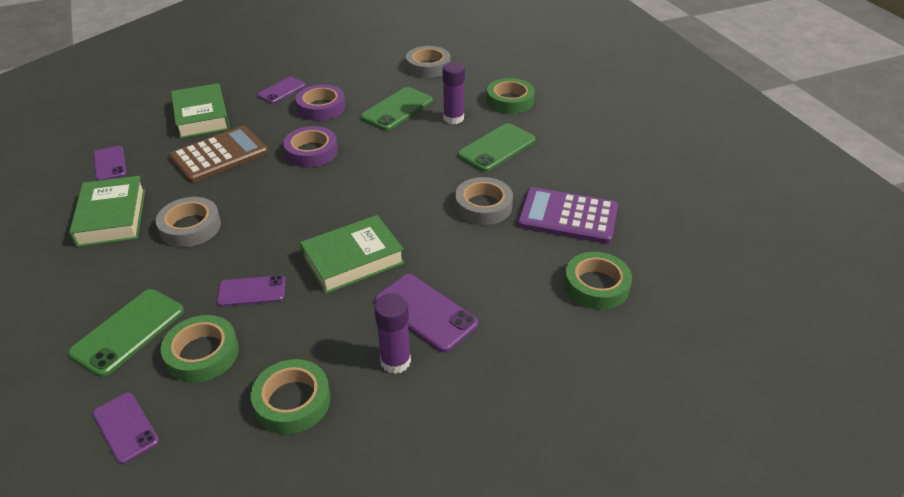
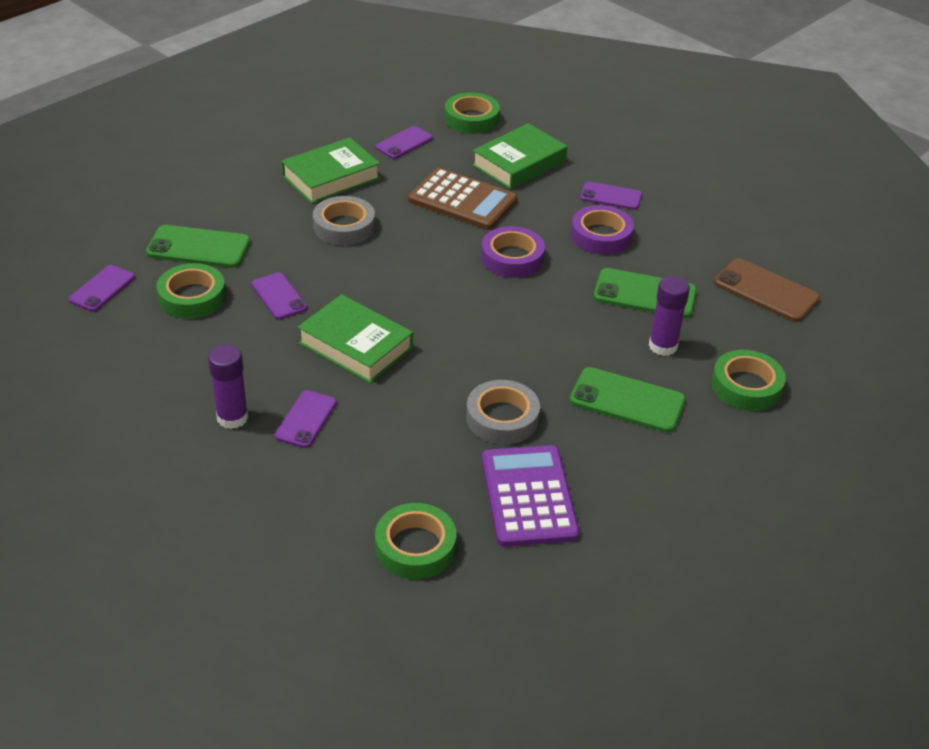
camera: 65 degrees right, 0 degrees up
green tape [251,359,331,434] -> green tape moved to [444,92,500,134]
purple phone [374,274,478,352] -> purple phone [274,390,337,448], size x0.66
grey tape [406,46,450,78] -> brown phone [714,258,820,322]

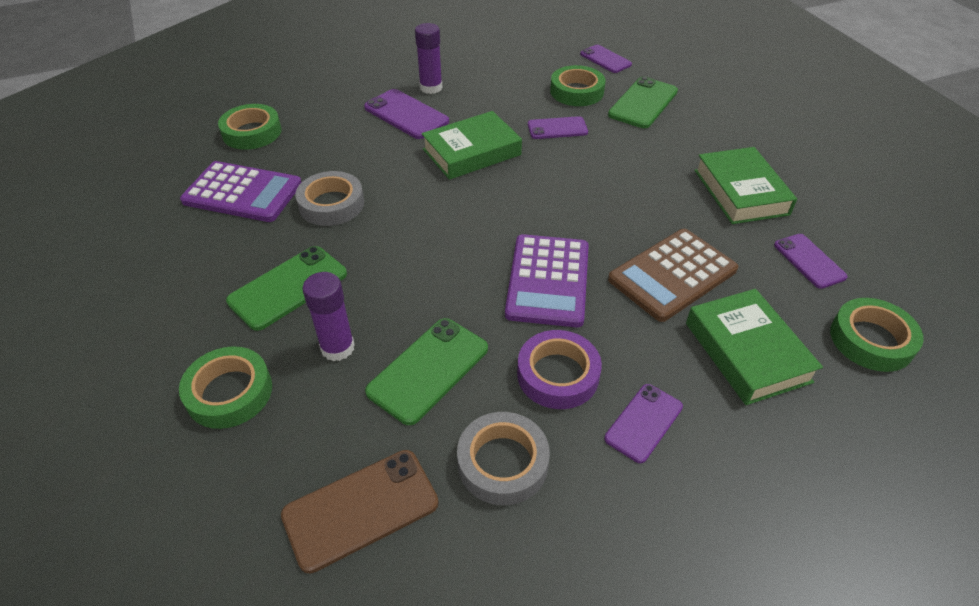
camera: 115 degrees right, 5 degrees up
purple phone [274,390,337,448] -> purple phone [364,89,449,139], size x1.52
grey tape [313,196,375,245] -> grey tape moved to [457,412,550,505]
purple tape [481,226,545,278] -> purple calculator [505,234,589,327]

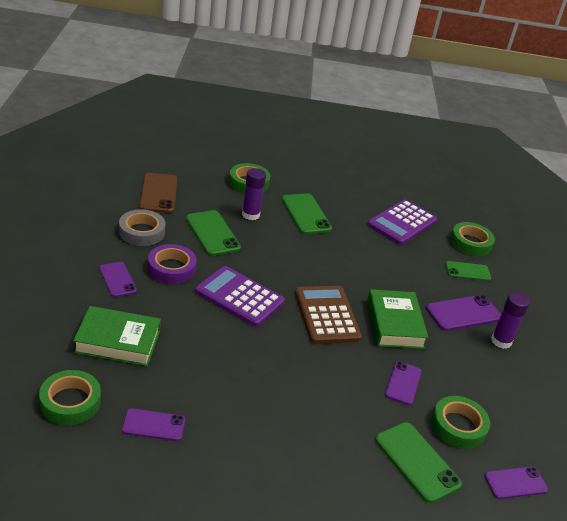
camera: 110 degrees right, 10 degrees down
grey tape [295,171,364,226] -> none
brown calculator [608,229,738,322] -> brown calculator moved to [295,286,362,344]
green book [694,147,797,224] -> none
none -> green phone [445,261,491,281]

